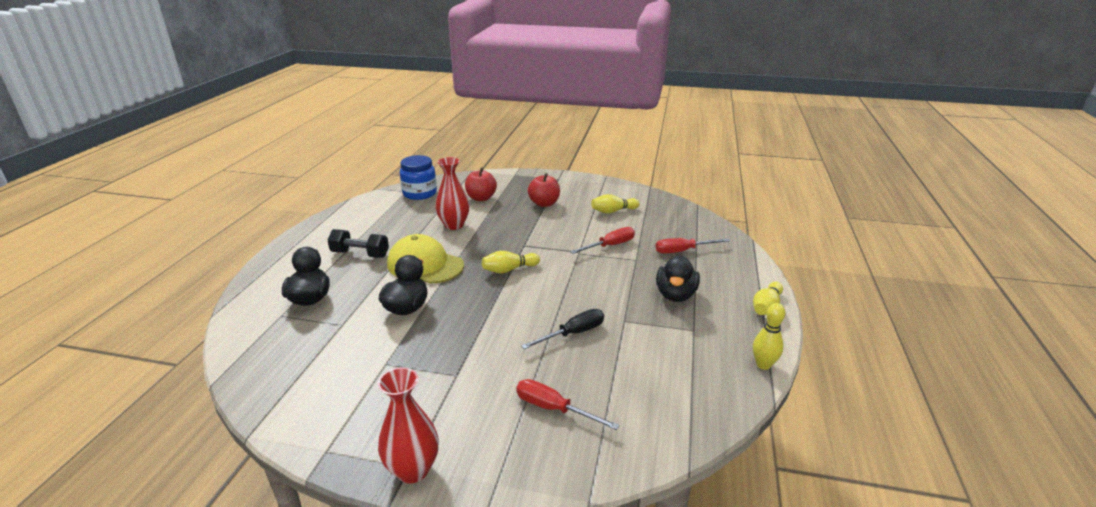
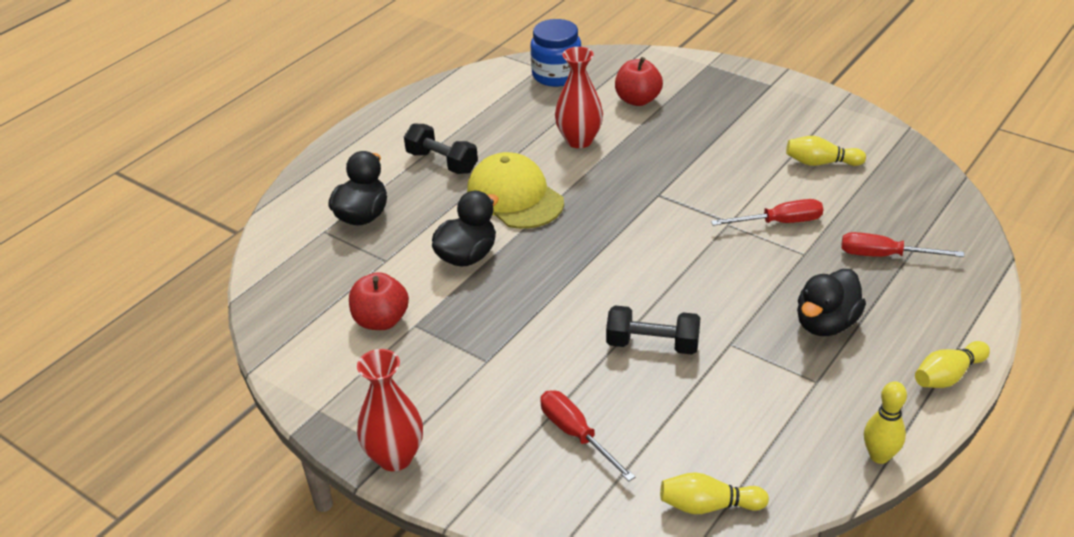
camera: 25 degrees right, 10 degrees up
yellow bowling pin [482,251,540,274] -> yellow bowling pin moved to [660,472,769,514]
black screwdriver [521,309,604,349] -> black dumbbell [606,305,701,354]
red apple [528,173,560,207] -> red apple moved to [349,272,409,330]

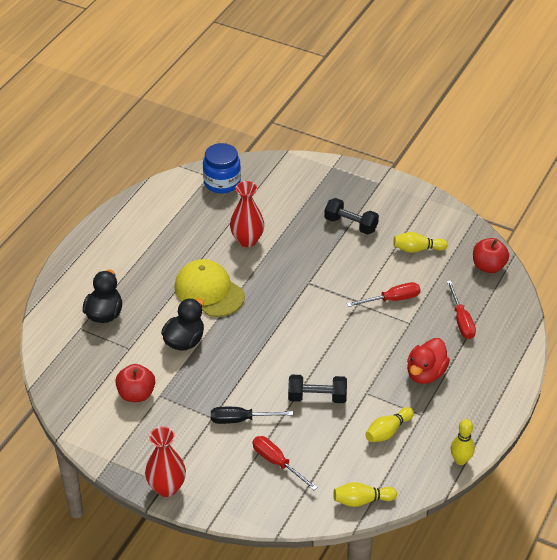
camera: 10 degrees left, 5 degrees up
black dumbbell [404,124,478,174] -> black dumbbell moved to [324,198,379,235]
red apple [615,57,663,106] -> red apple moved to [473,238,509,273]
black duck [797,269,866,336] -> red duck [407,338,450,384]
red screwdriver [841,232,964,257] -> red screwdriver turned 105 degrees counterclockwise [447,280,476,339]
yellow bowling pin [915,341,990,388] -> yellow bowling pin moved to [365,407,414,442]
none -> black screwdriver [211,407,293,424]

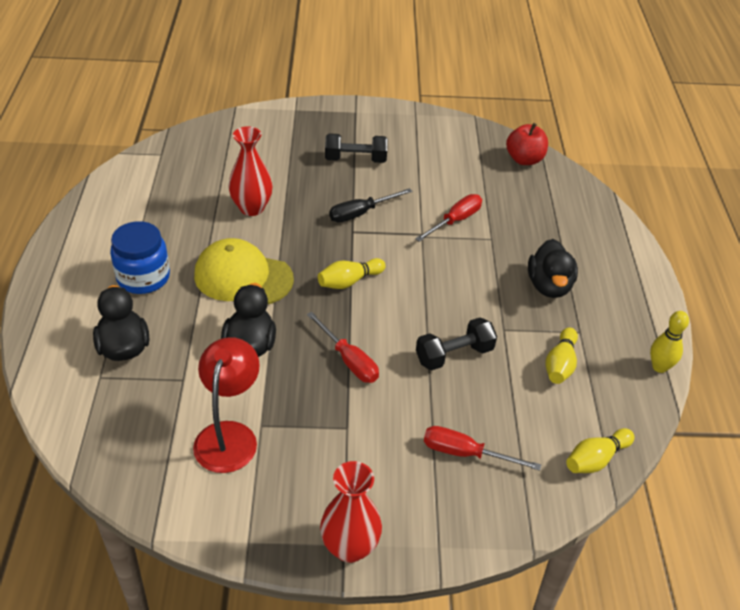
camera: 30 degrees left, 0 degrees up
red apple [115,364,155,402] -> red lamp [193,337,260,473]
blue jar [203,143,241,194] -> blue jar moved to [110,221,170,294]
black screwdriver [211,407,293,424] -> black screwdriver moved to [329,188,412,223]
yellow bowling pin [393,232,448,253] -> yellow bowling pin moved to [318,258,386,289]
red duck [407,338,450,384] -> black duck [528,239,578,298]
red screwdriver [447,280,476,339] -> red screwdriver moved to [307,312,379,383]

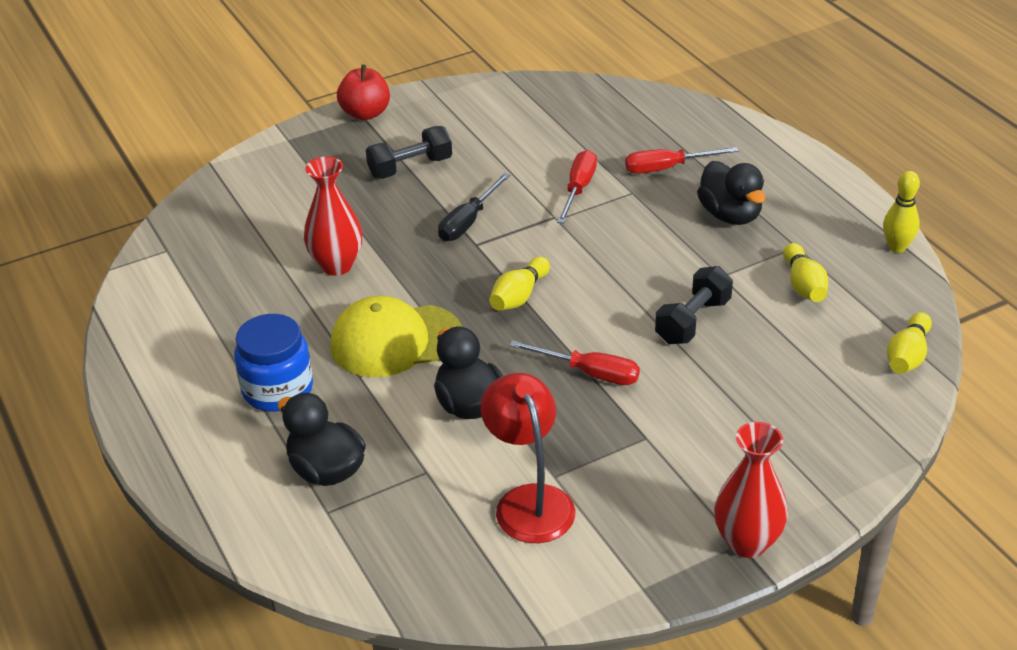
camera: 25 degrees left, 5 degrees down
red screwdriver [424,426,541,471] -> red screwdriver moved to [625,147,739,174]
red apple [506,123,548,165] -> red apple moved to [337,64,390,120]

